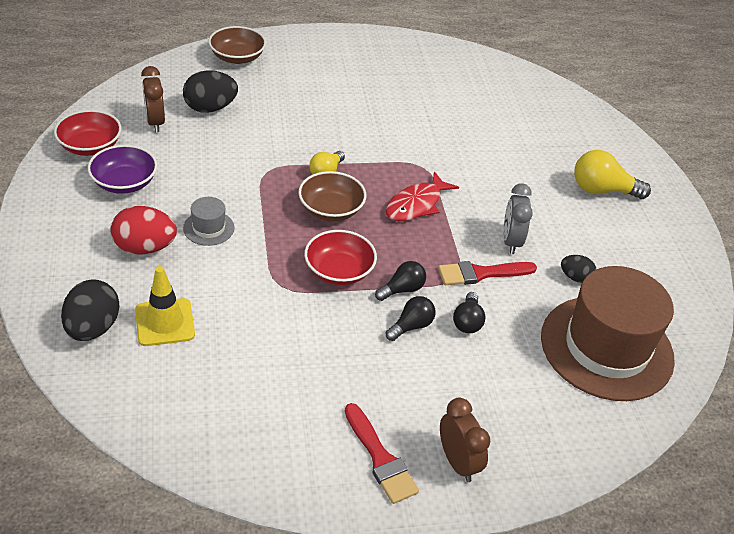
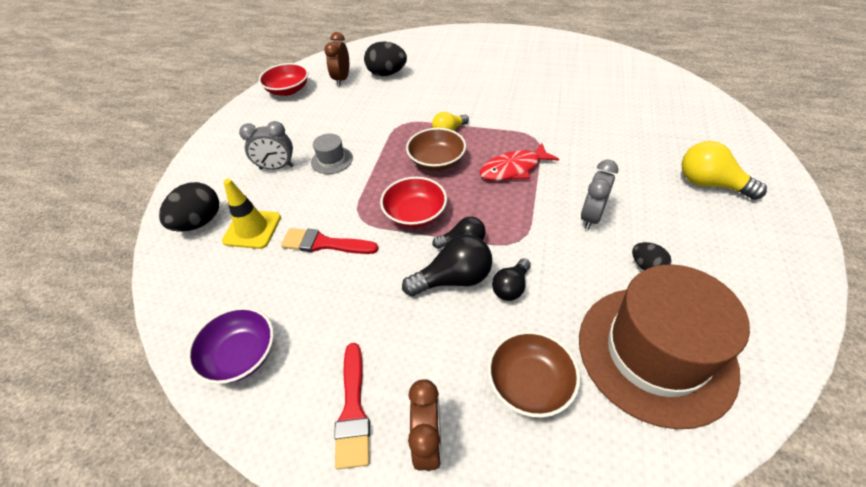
camera: 30 degrees right, 5 degrees up
purple bowl [87,145,157,194] -> purple bowl moved to [187,307,274,384]
red egg [111,206,177,254] -> grey clock [239,121,294,170]
brown bowl [208,26,266,64] -> brown bowl moved to [488,331,580,418]
black light bulb [386,296,436,341] -> black light bulb [402,234,492,296], size x1.61
red brush [438,261,537,285] -> red brush moved to [281,228,378,254]

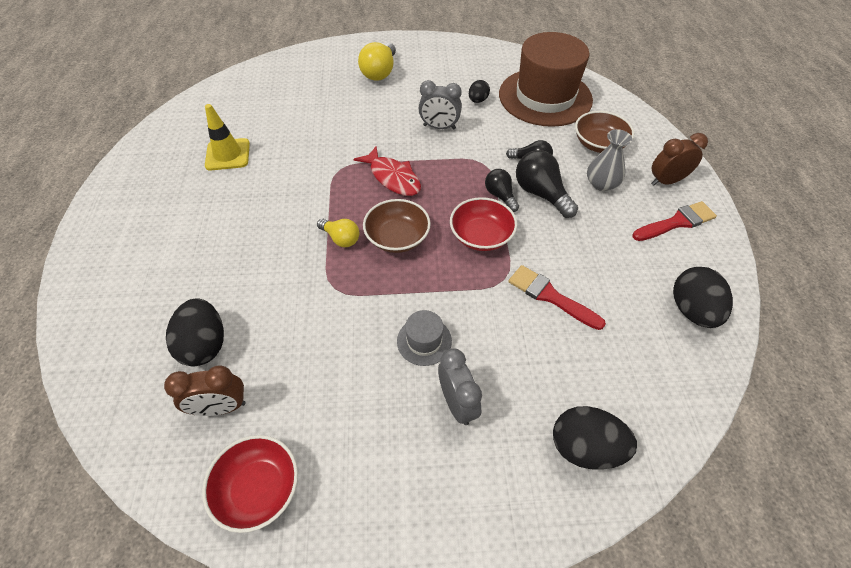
camera: 110 degrees left, 5 degrees up
purple bowl [187,307,274,384] -> black egg [673,267,733,328]
yellow traffic cone [222,179,281,249] -> yellow traffic cone moved to [205,104,250,171]
red brush [281,228,378,254] -> red brush turned 135 degrees clockwise [508,265,606,330]
none -> grey vase [587,129,632,191]

